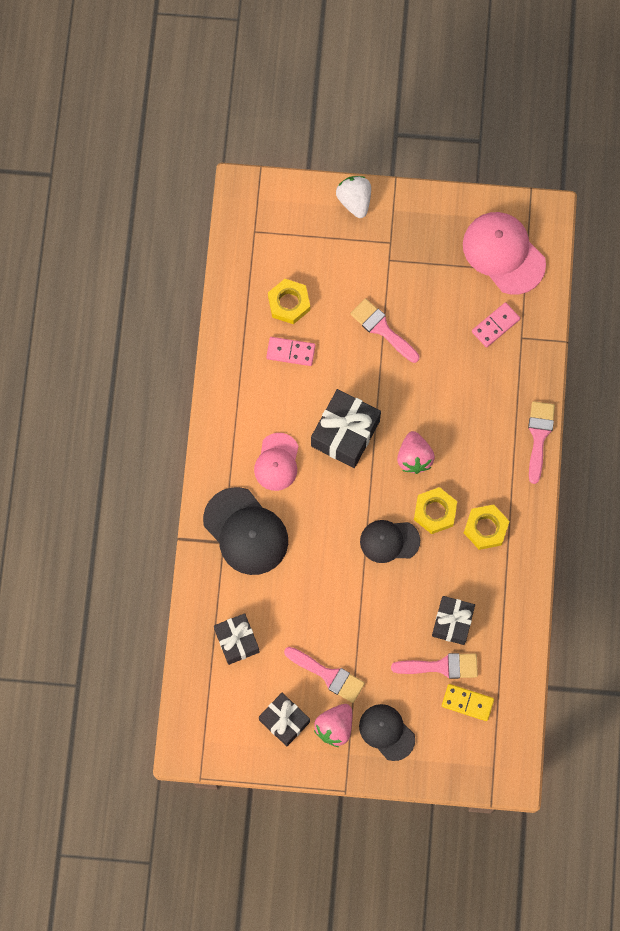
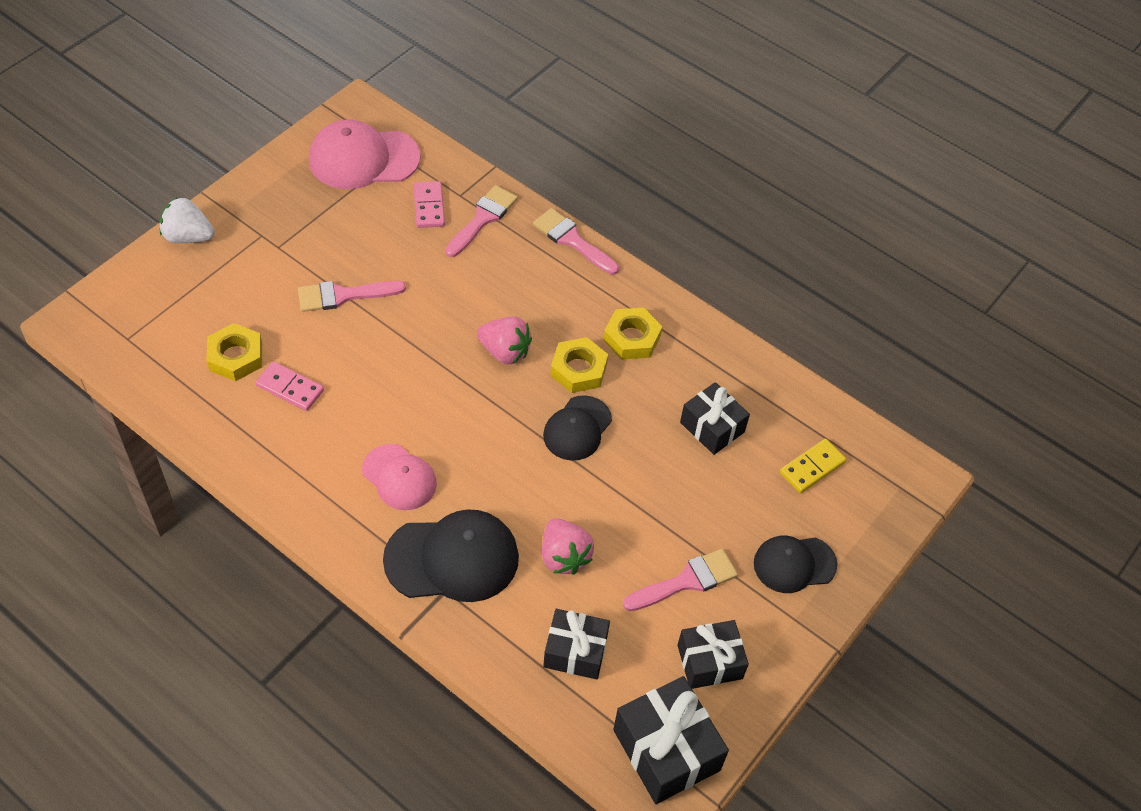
camera: 60 degrees left, 20 degrees down
pink domino [266,337,315,366] -> pink domino turned 75 degrees clockwise [255,362,324,411]
black gift [311,389,381,468] -> black gift moved to [613,676,729,804]
pink strawberry [314,704,352,747] -> pink strawberry moved to [542,518,594,575]
pink brush [391,653,478,679] -> pink brush moved to [445,185,518,257]

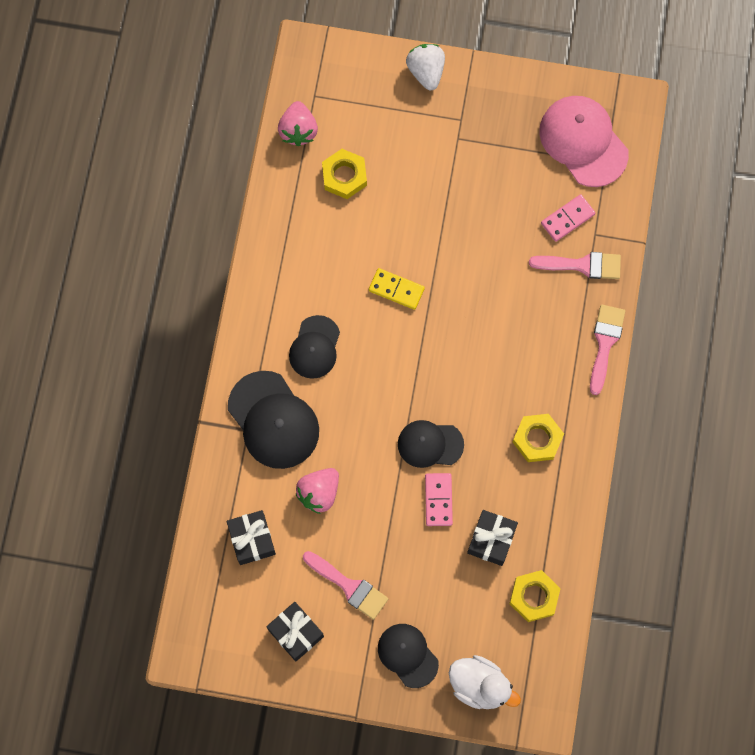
camera: 65 degrees right, 20 degrees up
pink domino [255,362,324,411] -> pink domino moved to [425,473,453,526]
pink brush [298,281,406,312] -> none
pink cap [362,444,437,510] -> black cap [289,315,340,379]
pink strawberry [477,317,532,364] -> pink strawberry moved to [278,101,318,146]
yellow nut [550,337,608,393] -> yellow nut moved to [509,570,561,622]
black gift [613,676,729,804] -> none
yellow domino [780,439,846,493] -> yellow domino moved to [369,268,425,310]
none -> white duck [449,655,521,709]

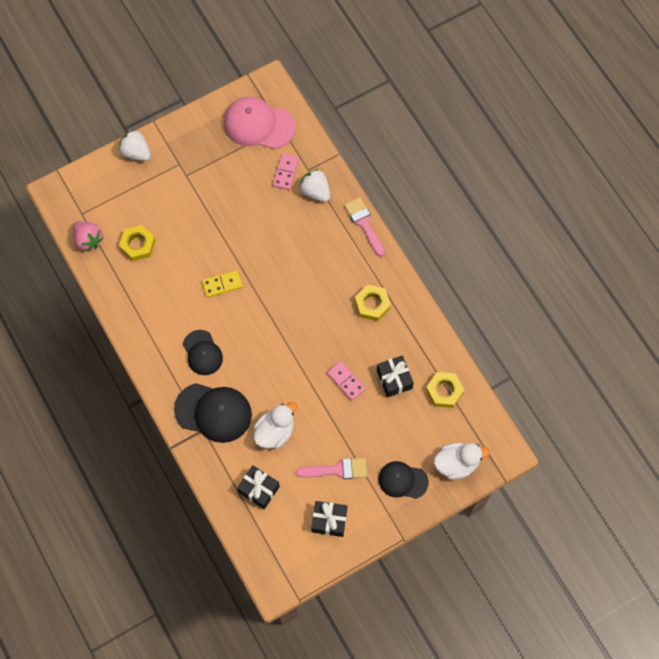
camera: 40 degrees left, 5 degrees down
pink strawberry [295,468,339,514] -> white duck [253,402,297,449]
black cap [398,420,464,468] -> none
pink brush [529,252,621,279] -> white strawberry [299,169,330,202]

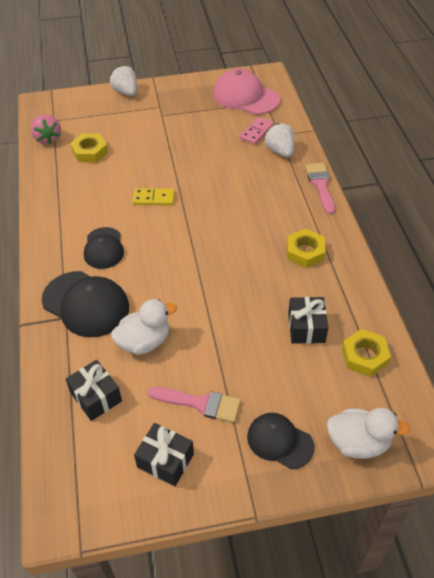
camera: 20 degrees right, 20 degrees down
pink domino [327,361,366,401] -> none

